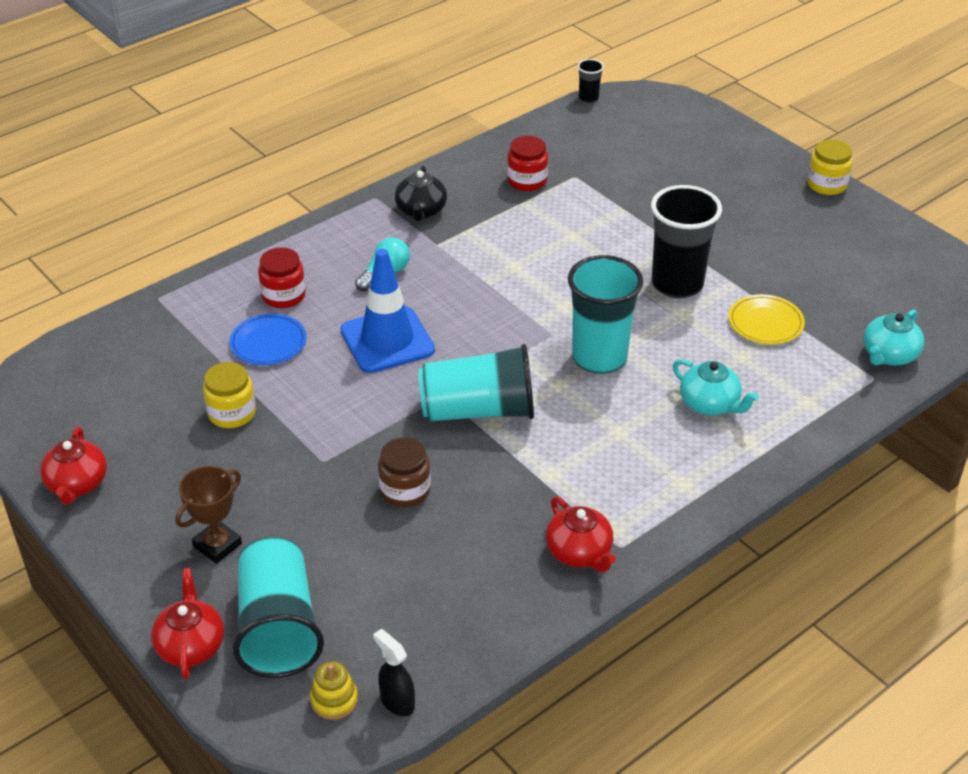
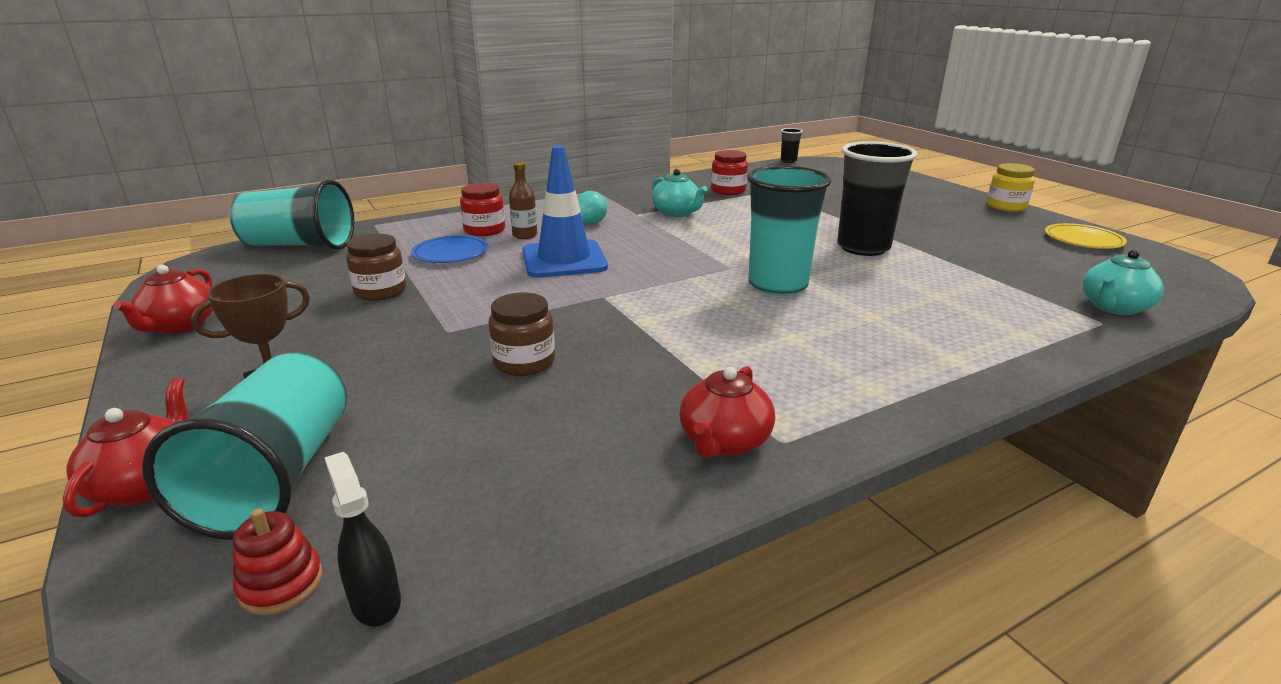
camera: 10 degrees right, 15 degrees down
yellow jar [203,362,256,428] -> brown jar [346,234,406,301]
yellow stacking toy [310,661,358,720] -> red stacking toy [233,508,323,615]
black teapot [395,166,447,221] -> none
turquoise cup [419,344,534,421] -> turquoise cup moved to [229,179,355,250]
red teapot [546,496,616,572] -> red teapot turned 45 degrees clockwise [679,366,775,458]
turquoise teapot [673,359,759,415] -> turquoise teapot moved to [652,169,708,217]
yellow plate [728,294,805,344] -> yellow plate moved to [1045,223,1127,249]
none -> brown bottle [509,162,537,239]

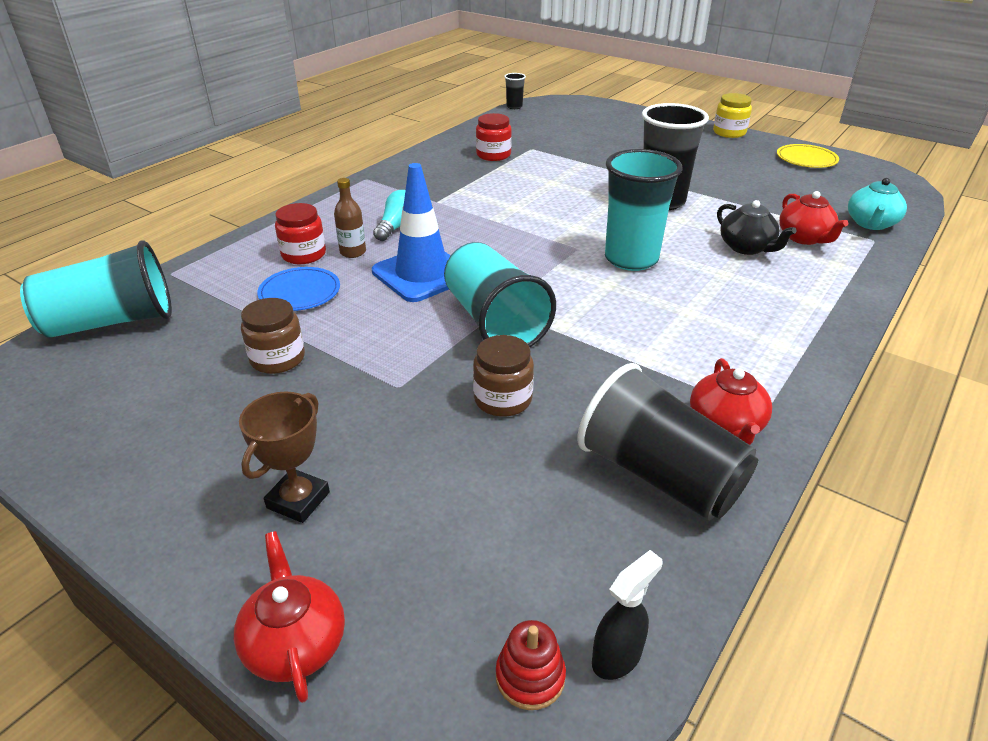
camera: 25 degrees left, 10 degrees up
red teapot [113,265,213,334] -> red teapot moved to [779,191,848,245]
turquoise cup [142,352,347,540] -> turquoise cup moved to [444,242,556,347]
black spray bottle [324,452,401,627] -> black spray bottle turned 105 degrees clockwise [592,550,662,680]
turquoise teapot [652,169,708,217] -> none
none -> black cup [578,363,758,521]
none -> black teapot [717,200,797,255]

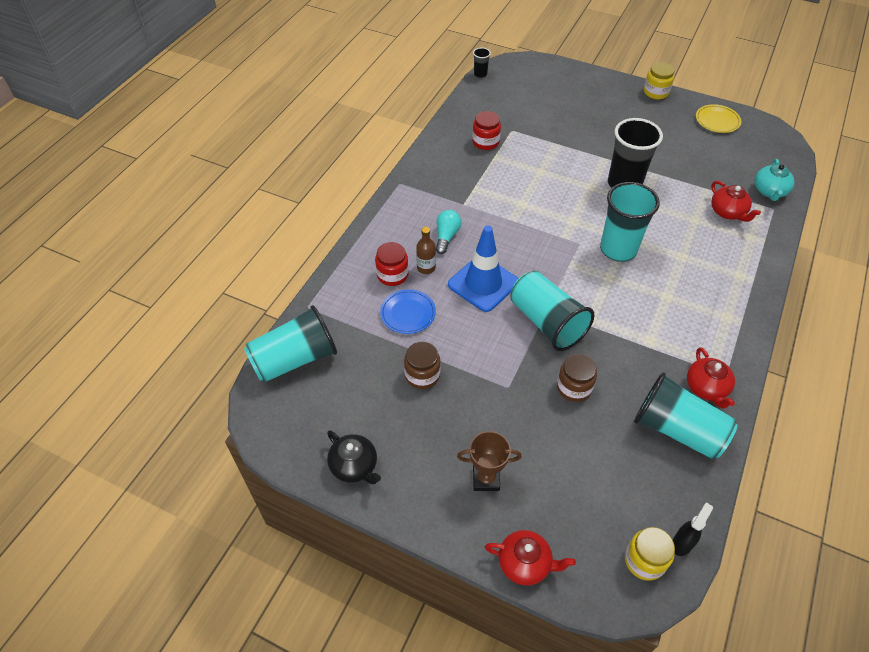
camera: 10 degrees left, 15 degrees up
red teapot [234,531,345,703] -> red teapot turned 135 degrees clockwise [485,530,576,586]
brown trophy [239,391,330,523] -> brown trophy turned 75 degrees clockwise [457,431,522,491]
red stacking toy [496,620,566,710] -> yellow jar [625,527,675,581]
black cup [578,363,758,521] -> turquoise cup [634,372,738,459]
black teapot [717,200,797,255] -> black teapot moved to [327,430,381,484]

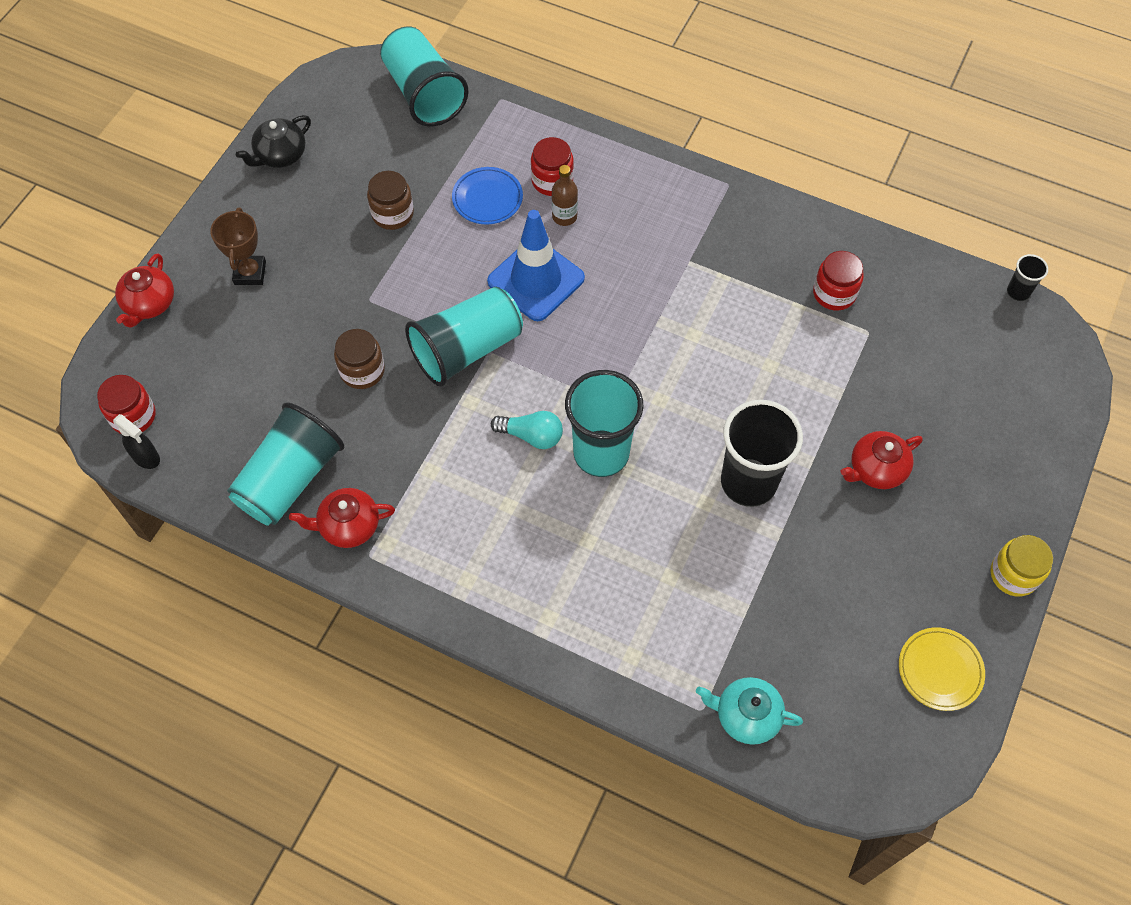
camera: 90 degrees right, 10 degrees up
turquoise light bulb [436,210,461,254] -> turquoise light bulb moved to [491,411,563,449]
yellow jar [625,527,675,581] -> red jar [97,375,156,434]
red teapot [711,181,761,222] -> red teapot moved to [841,431,923,489]

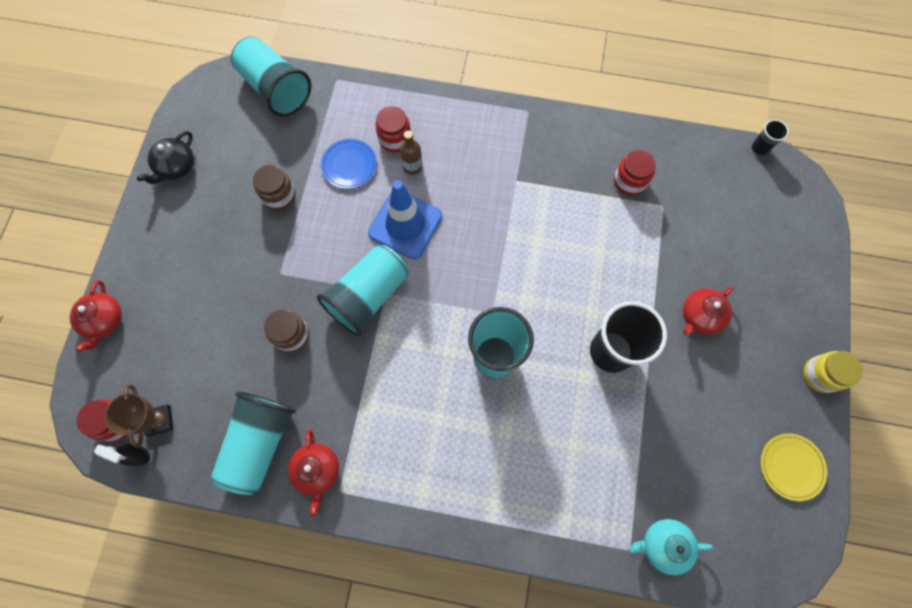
camera: 15 degrees left, 10 degrees up
brown trophy [210,207,266,285] -> brown trophy moved to [105,384,174,448]
red teapot [289,488,395,548] -> red teapot turned 75 degrees counterclockwise [288,430,339,517]
turquoise light bulb [491,411,563,449] -> none

